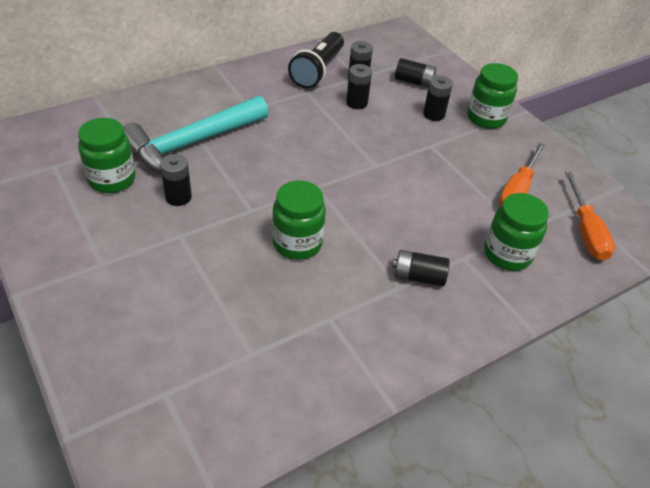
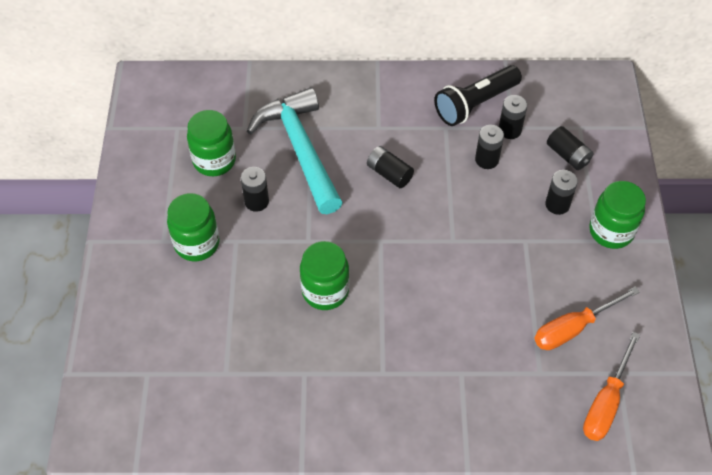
camera: 35 degrees right, 10 degrees up
turquoise hammer [123,96,269,174] -> turquoise hammer turned 75 degrees clockwise [247,87,343,214]
black battery [392,250,450,287] -> black battery moved to [367,146,414,188]
green jar [484,193,549,271] -> green jar moved to [167,193,220,261]

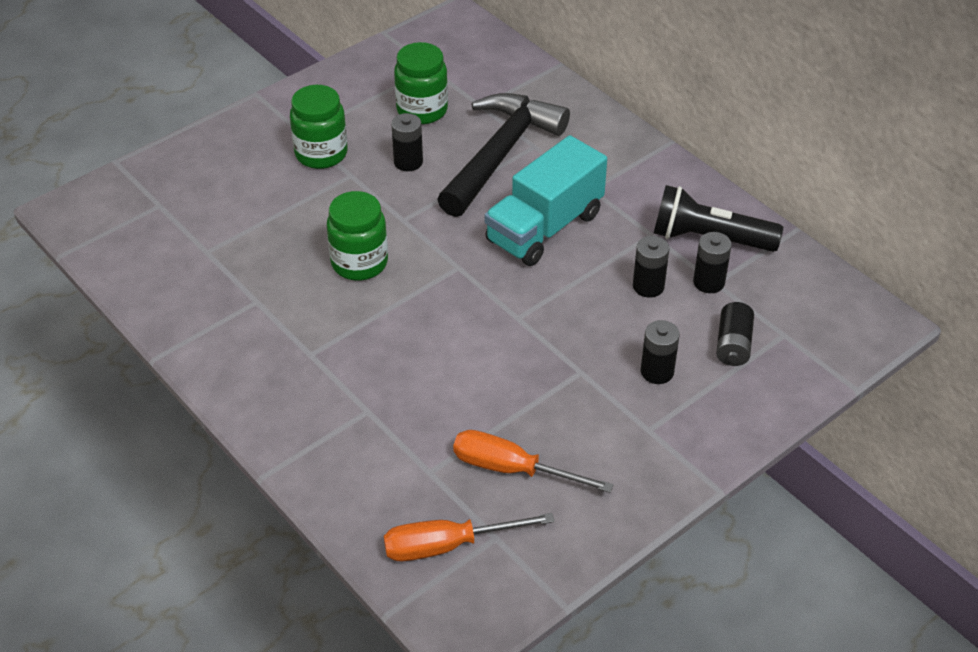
camera: 50 degrees right, 10 degrees down
turquoise hammer [247,87,343,214] -> black hammer [437,93,570,217]
black battery [367,146,414,188] -> turquoise truck [485,135,607,266]
green jar [589,181,646,249] -> none

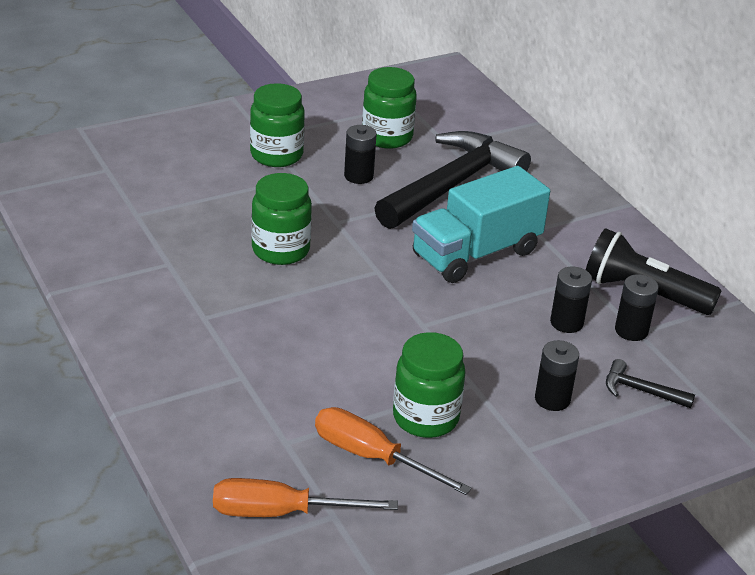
camera: 10 degrees right, 10 degrees down
black battery [716,302,754,366] -> black hammer [606,359,695,408]
none -> green jar [393,332,466,438]

